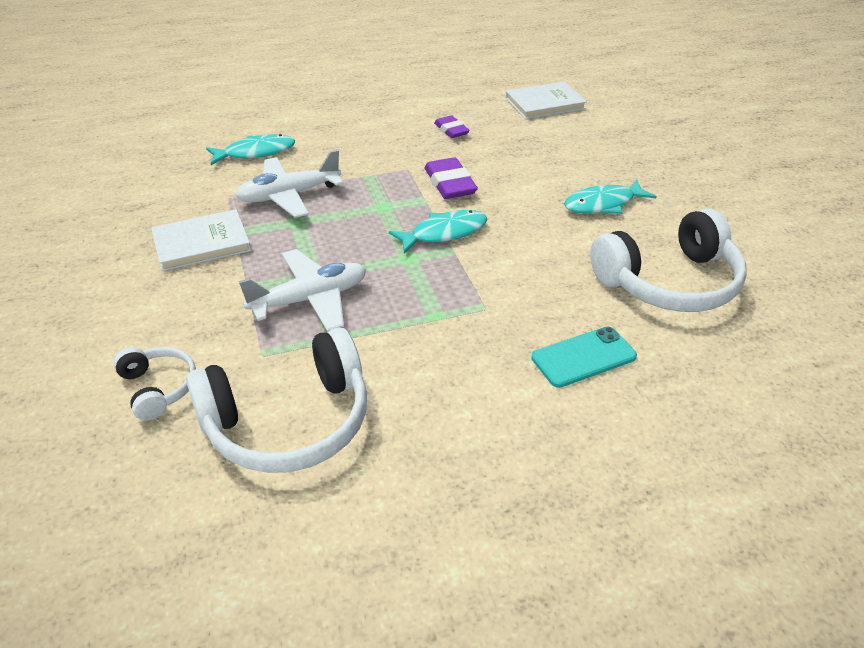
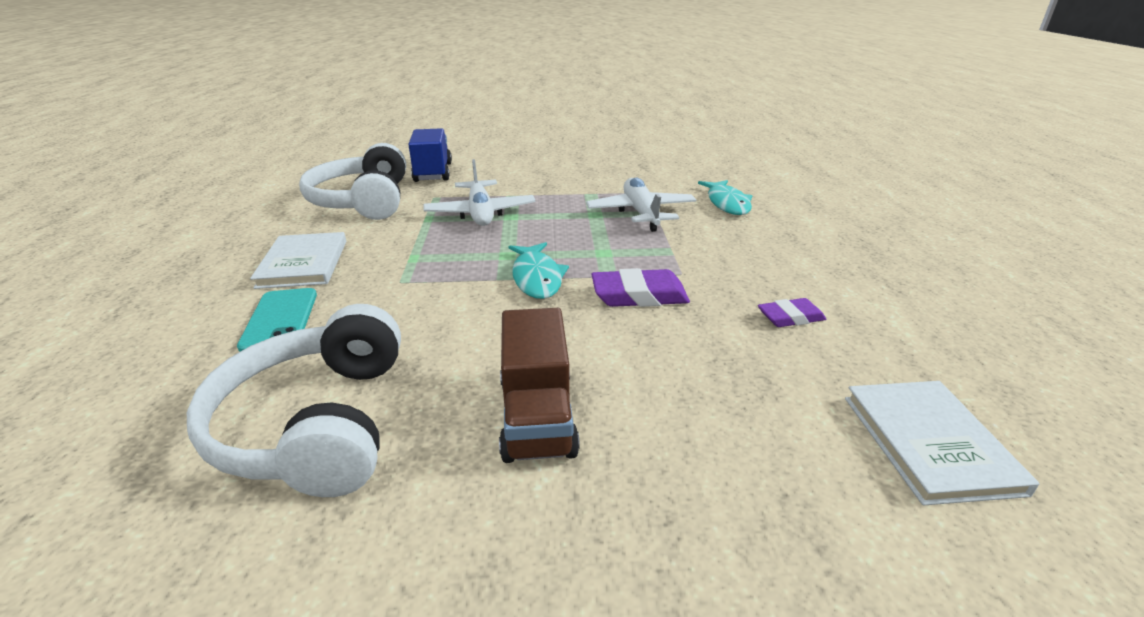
camera: 105 degrees right, 10 degrees down
white headphones [114,347,196,421] -> blue truck [408,128,452,182]
white book [151,209,251,271] -> white book moved to [250,232,346,289]
turquoise fish [564,180,657,214] -> brown truck [499,308,580,463]

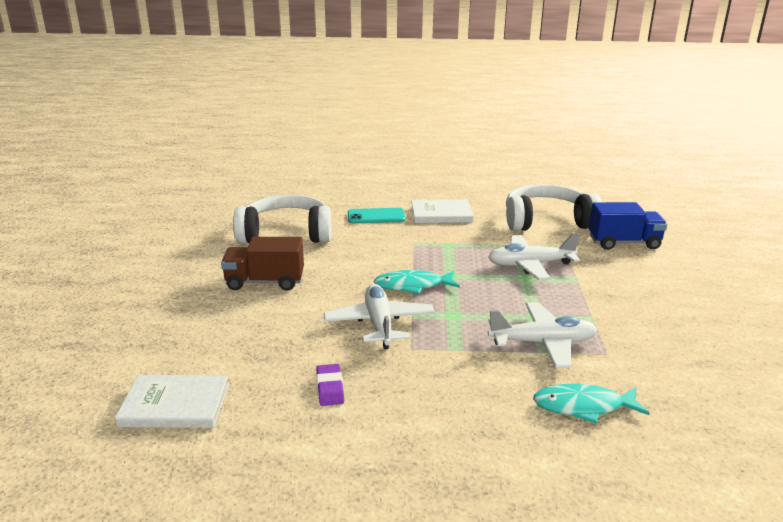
camera: 95 degrees right, 5 degrees down
purple eraser [591,268,690,307] -> white plane [324,284,435,349]

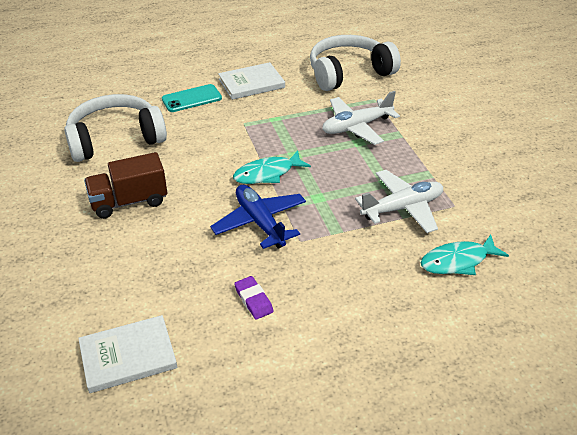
camera: 20 degrees left, 15 degrees up
white plane [324,284,435,349] -> blue plane [210,185,306,249]
blue truck [589,202,667,250] -> none

